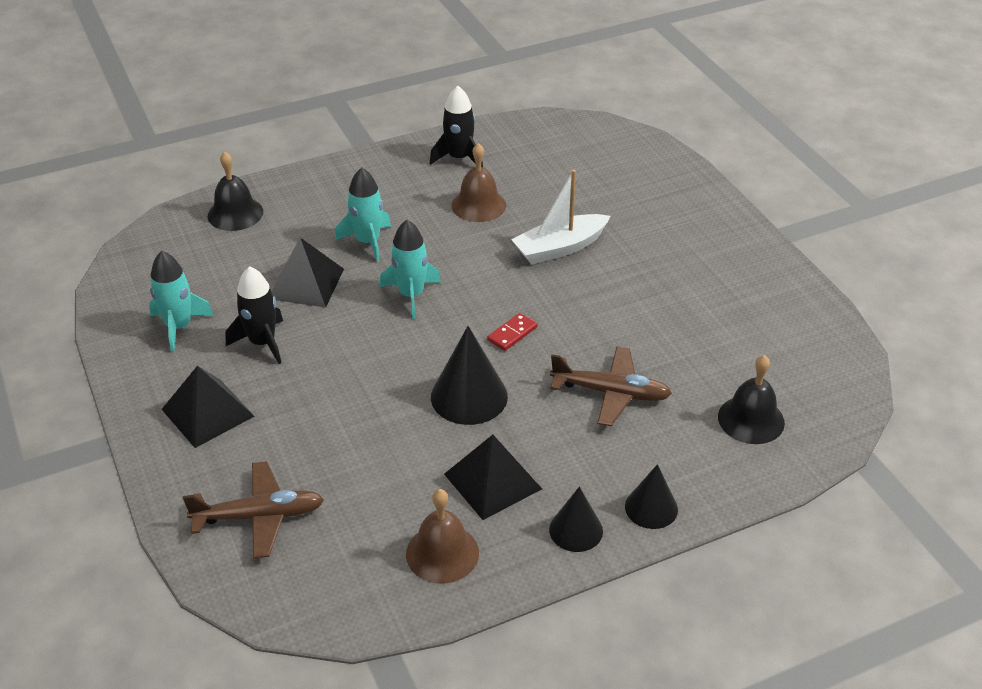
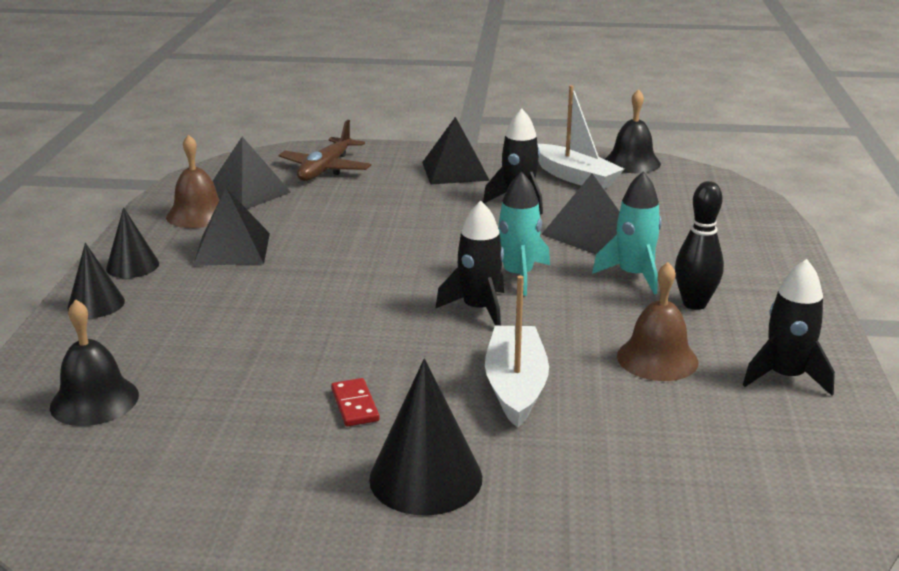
camera: 120 degrees right, 15 degrees down
turquoise rocket [149,251,214,352] -> white boat [538,85,624,189]
black bell [208,151,263,231] -> black bell moved to [605,89,661,173]
black cone [431,326,508,425] -> black cone moved to [369,358,482,516]
red domino [487,313,538,351] -> red domino moved to [331,378,379,427]
brown plane [550,346,672,426] -> none
none -> black pyramid [213,137,291,209]
none -> black rocket [435,201,504,326]
none -> black bowling pin [675,181,724,310]

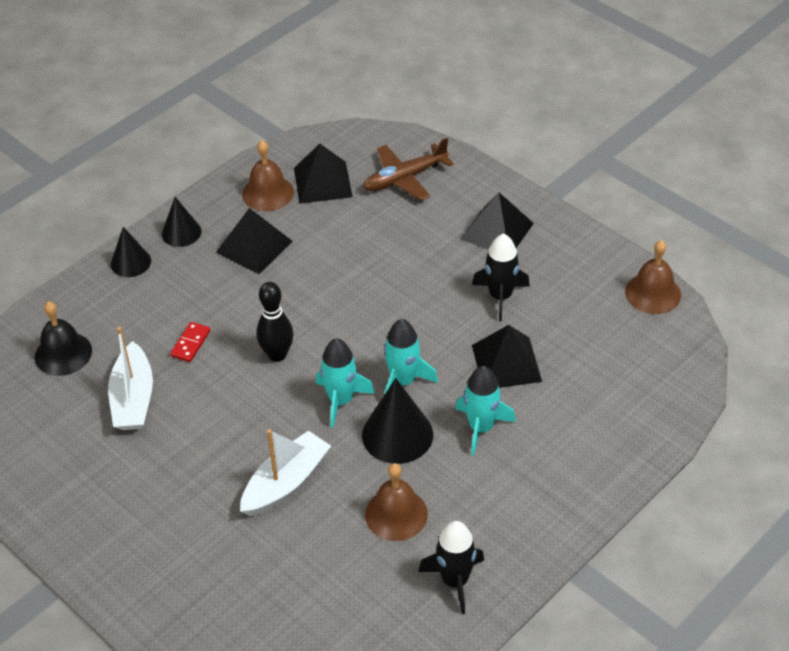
camera: 40 degrees right, 20 degrees up
red domino [331,378,379,427] -> red domino moved to [170,322,210,362]
black cone [369,358,482,516] -> black cone moved to [362,378,433,464]
black rocket [435,201,504,326] -> turquoise rocket [316,339,375,428]
white boat [538,85,624,189] -> white boat moved to [108,327,153,430]
black bell [605,89,661,173] -> brown bell [625,240,681,314]
black bowling pin [675,181,724,310] -> black bowling pin moved to [256,282,294,362]

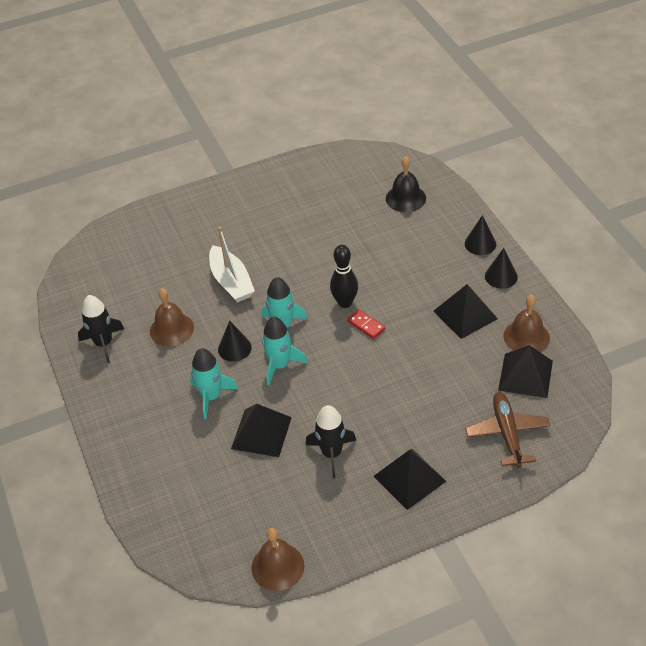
camera: 115 degrees right, 0 degrees up
white boat [108,327,153,430] -> none
red domino [170,322,210,362] -> red domino moved to [347,310,385,339]
black cone [362,378,433,464] -> black cone [218,321,252,362], size x0.63

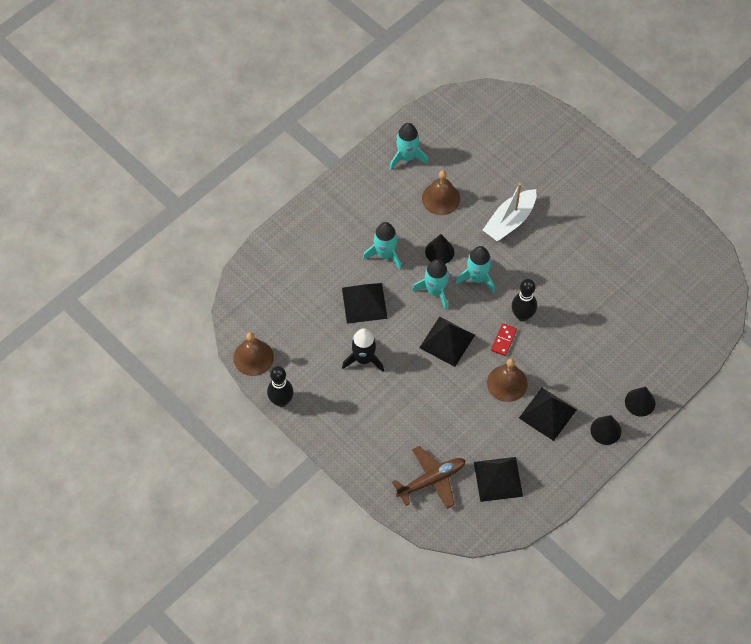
camera: 65 degrees right, 15 degrees up
black rocket [78,295,124,363] -> turquoise rocket [390,123,429,170]
black pyramid [374,449,446,510] -> black pyramid moved to [419,316,475,367]
black bell [386,156,426,212] -> none
brown bell [503,295,550,352] -> brown bell moved to [487,358,528,402]
none -> black bowling pin [267,366,293,407]

